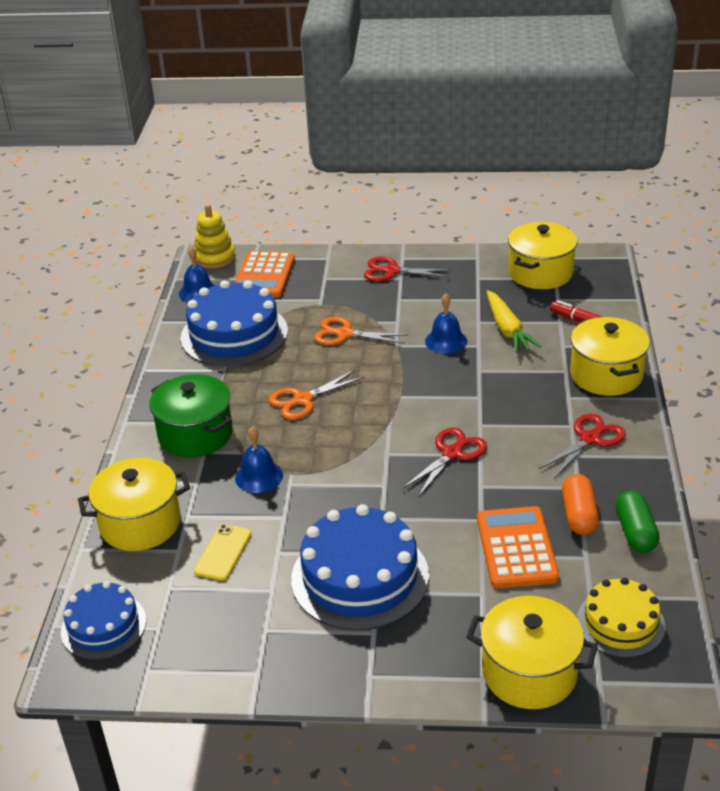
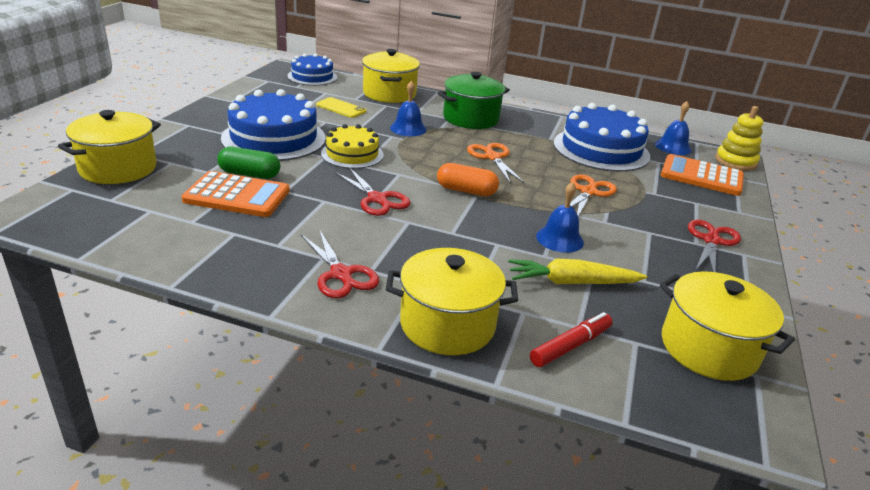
camera: 100 degrees right, 5 degrees down
orange capsule [562,474,599,535] -> orange capsule moved to [437,163,499,196]
yellow cake [577,577,666,658] -> yellow cake moved to [321,124,384,169]
green capsule [615,491,660,553] -> green capsule moved to [217,147,281,179]

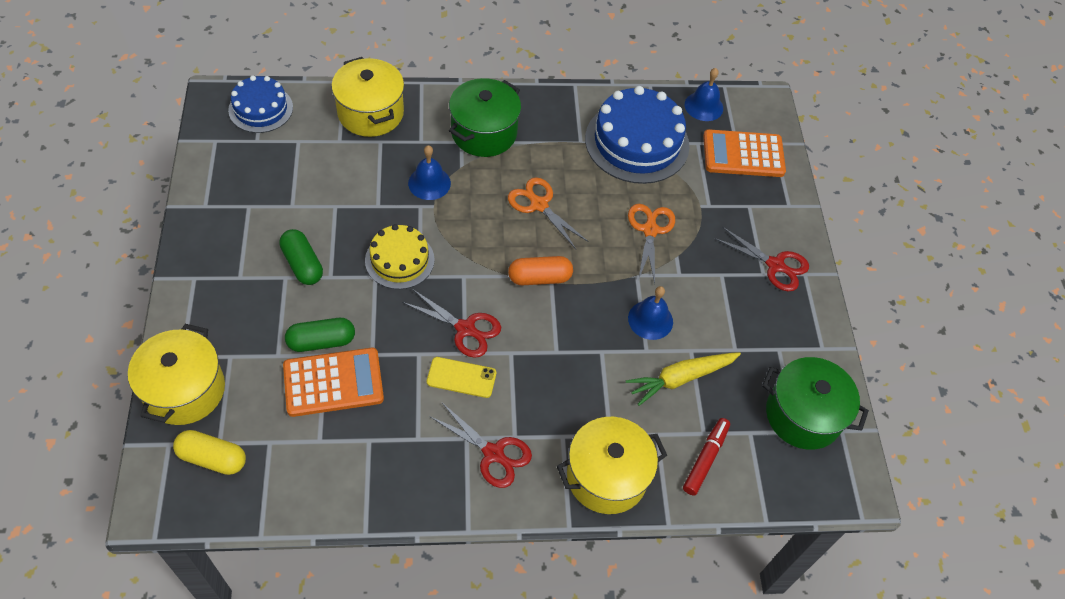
camera: 25 degrees left, 25 degrees up
blue cake [221,89,326,161] -> green capsule [279,229,323,285]
yellow phone [316,97,366,118] -> yellow phone moved to [427,357,496,398]
yellow pot [660,271,795,381] -> green pot [762,357,869,450]
red scissors [688,220,741,272] -> red scissors turned 120 degrees clockwise [714,227,809,291]
yellow stacking toy [715,106,763,171] -> none
none -> yellow capsule [173,430,246,475]

